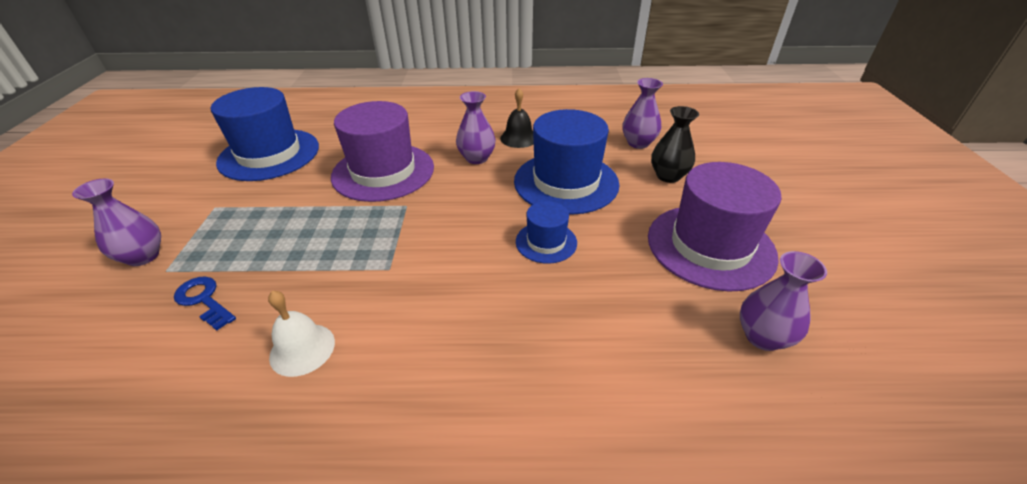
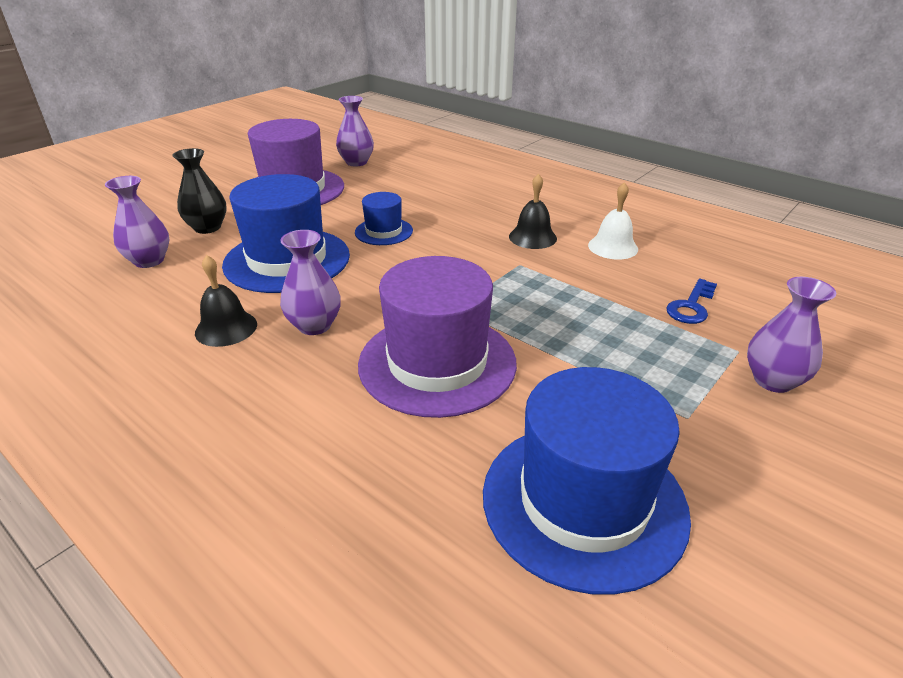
camera: 140 degrees left, 5 degrees down
blue key [174,277,236,331] -> blue key turned 45 degrees clockwise [666,279,717,324]
none -> black bell [509,174,557,249]

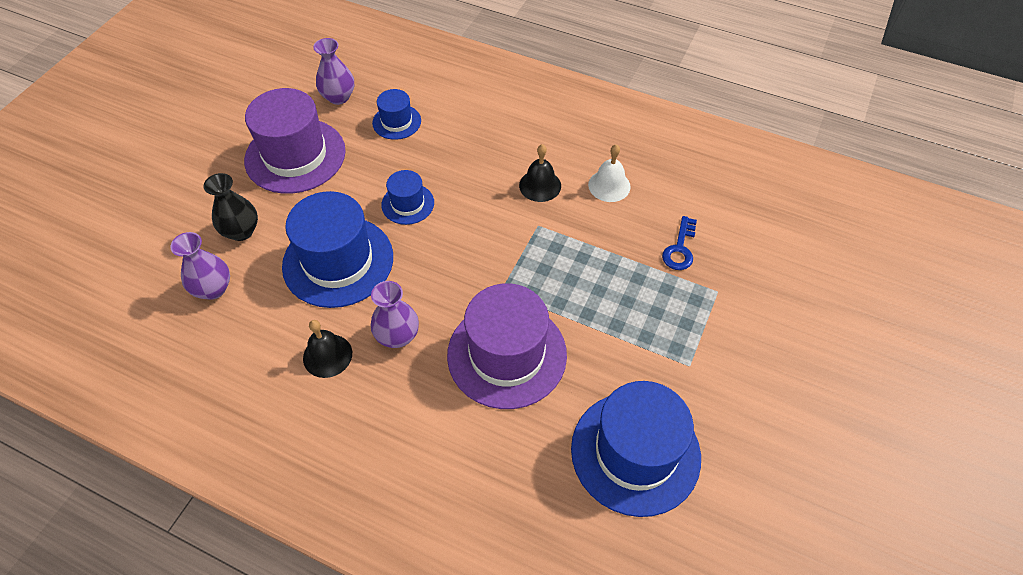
camera: 15 degrees left, 20 degrees up
purple vase [747,277,837,393] -> none
none -> blue hat [372,89,421,140]

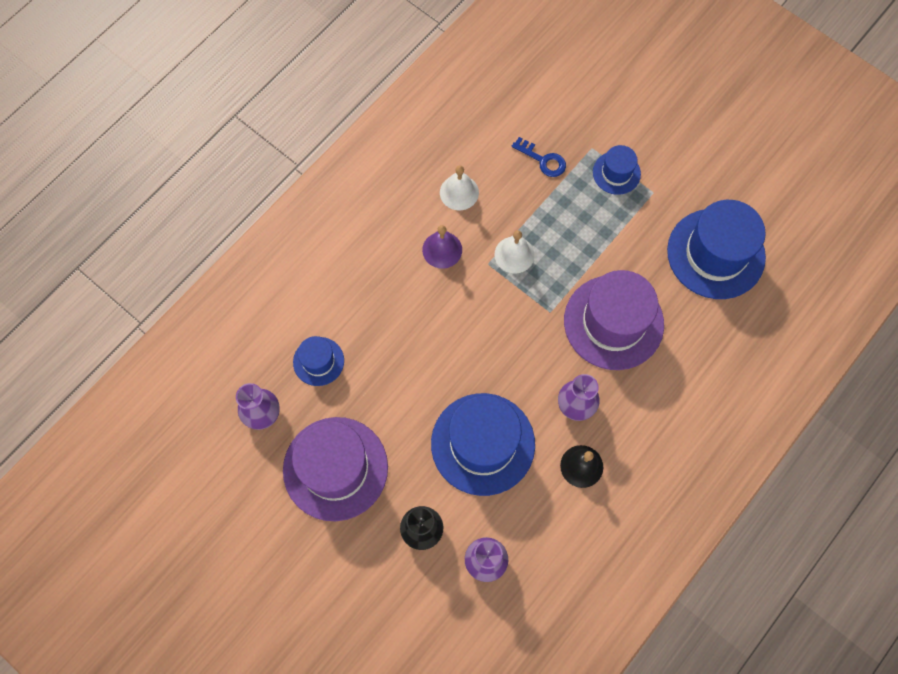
camera: 75 degrees left, 15 degrees up
blue hat [381,170,434,225] -> blue hat moved to [593,145,641,195]
black bell [519,144,561,202] -> purple bell [422,225,462,269]
none -> white bell [494,230,535,274]

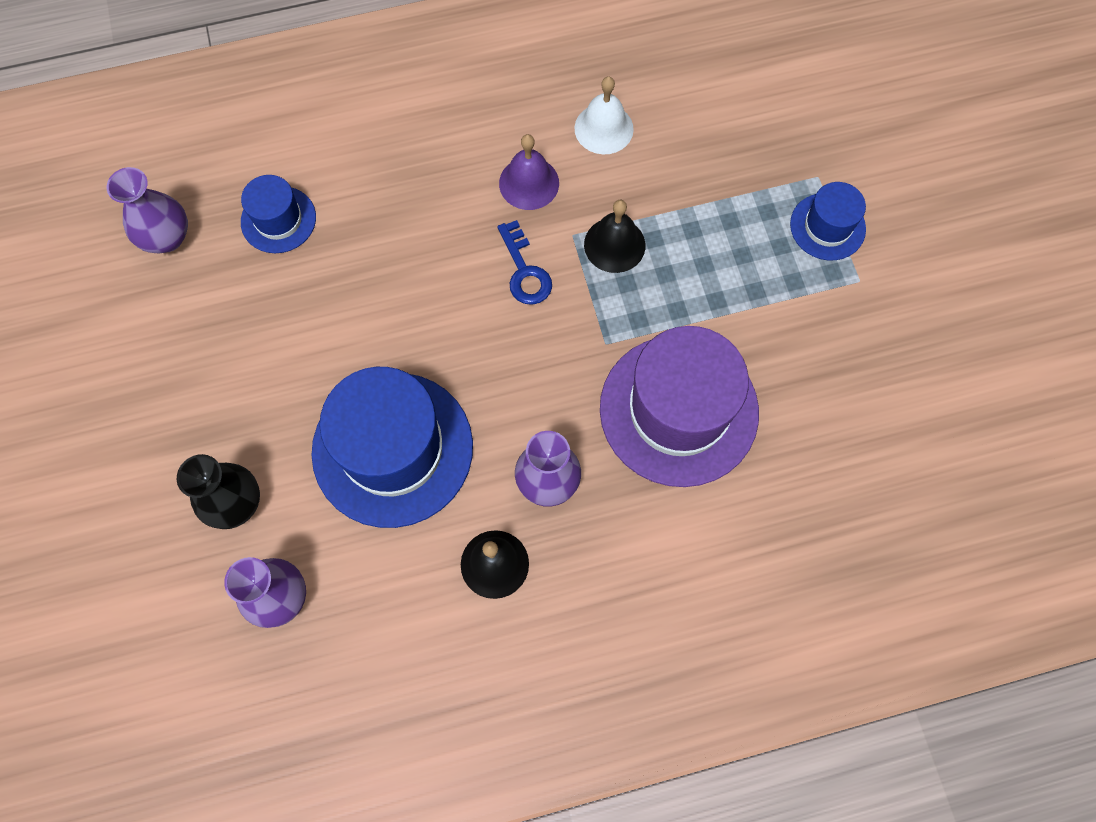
camera: 35 degrees right, 0 degrees up
purple hat [283,417,388,521] -> none
white bell [494,230,535,274] -> black bell [584,200,645,273]
blue key [512,137,566,177] -> blue key moved to [497,220,552,305]
blue hat [667,200,766,299] -> none

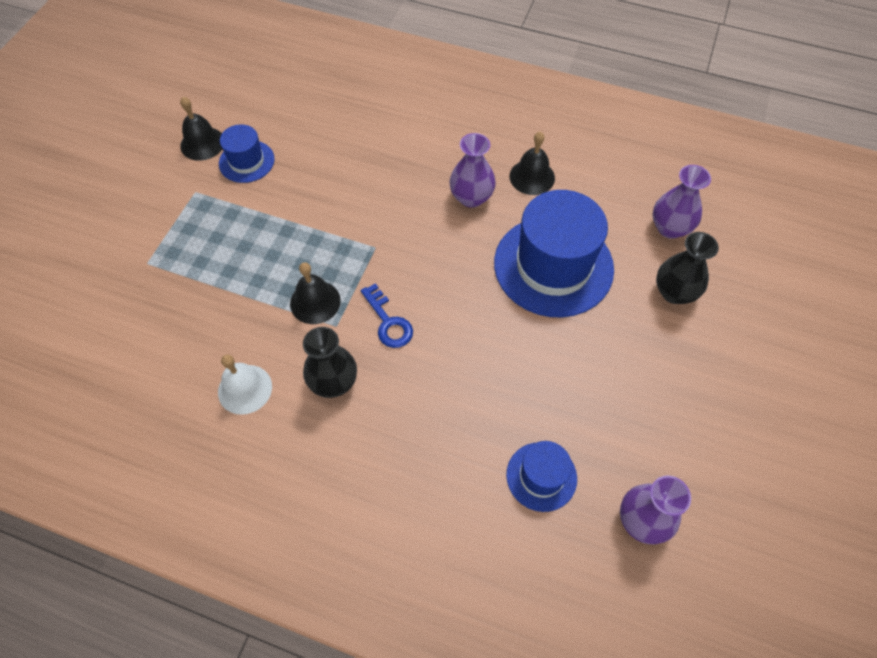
camera: 145 degrees left, 10 degrees down
blue key [497,220,552,305] -> blue key turned 135 degrees clockwise [361,283,413,348]
purple bell [499,134,559,210] -> black vase [303,327,357,398]
purple hat [600,326,759,487] -> none
blue hat [790,182,866,260] -> blue hat moved to [219,124,275,183]
none -> black bell [180,97,222,161]

